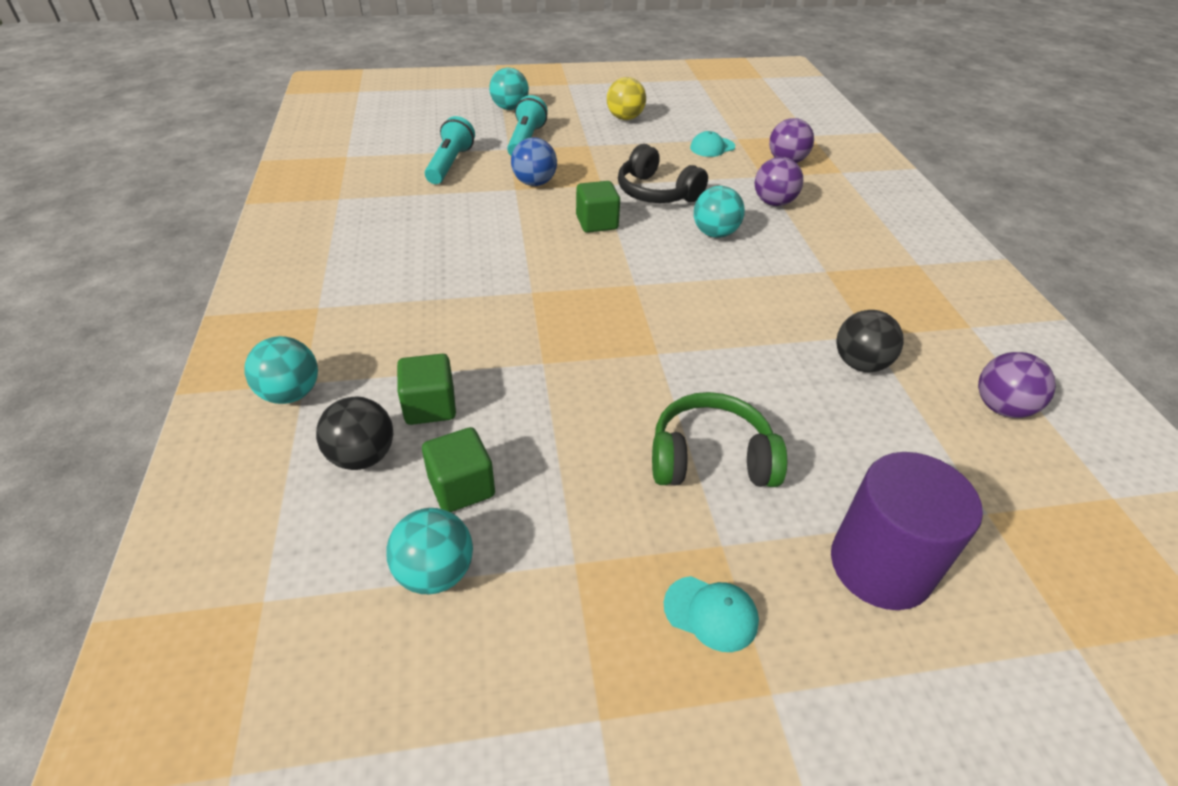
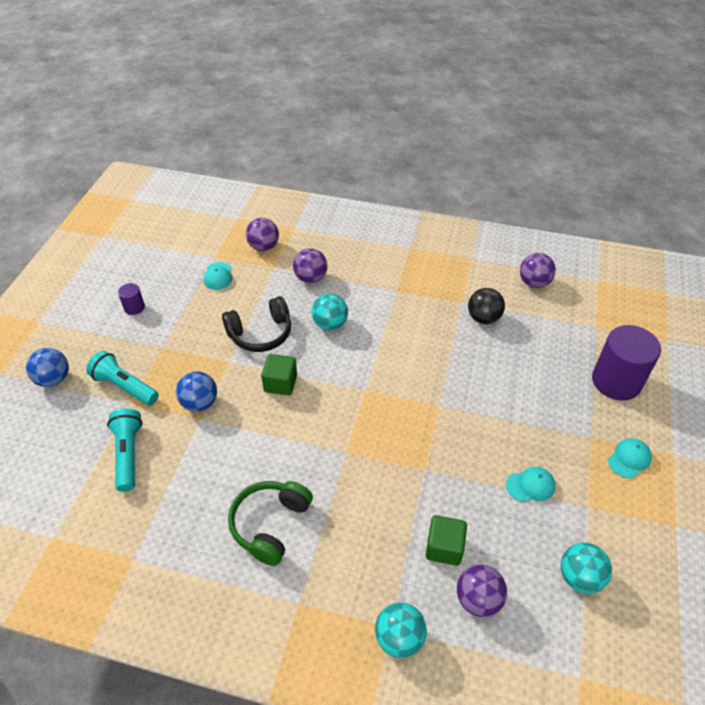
camera: 65 degrees left, 5 degrees up
black ball [316,397,394,470] -> purple ball [457,565,507,617]
green cube [422,427,495,512] -> none
turquoise flashlight [425,116,475,184] -> turquoise flashlight turned 45 degrees clockwise [107,408,143,492]
turquoise ball [489,67,529,110] -> blue ball [26,348,69,387]
yellow ball [607,77,646,120] -> purple cylinder [118,283,145,315]
green headphones [652,392,787,487] -> green headphones moved to [228,481,313,566]
none -> turquoise cap [506,467,555,502]

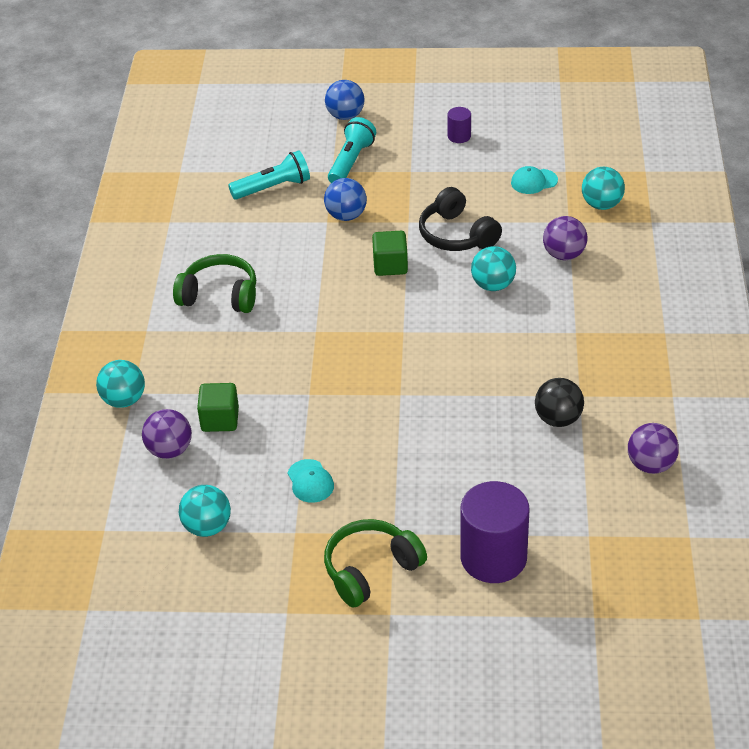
camera: 80 degrees right, 5 degrees down
purple ball [246,218,279,251] -> turquoise ball [582,167,625,210]
turquoise cap [608,438,652,478] -> green headphones [324,519,427,608]

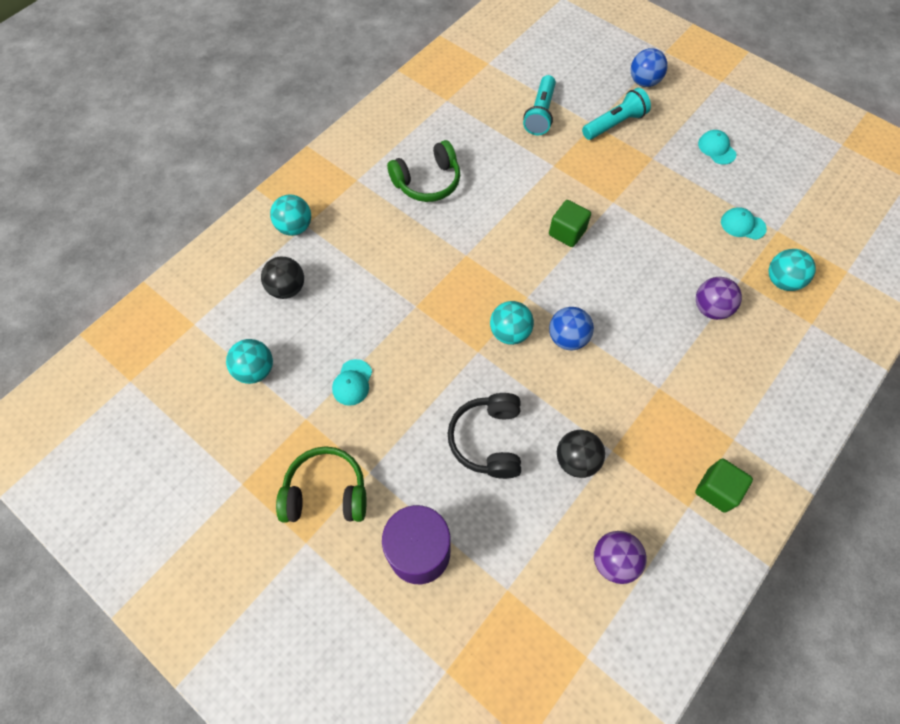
camera: 35 degrees right, 20 degrees up
purple ball [142,409,192,459] -> black ball [261,256,304,299]
green headphones [173,254,256,313] -> green headphones turned 105 degrees clockwise [387,140,460,202]
green cube [197,383,239,432] -> green cube moved to [695,459,753,513]
turquoise flashlight [228,150,310,200] -> turquoise flashlight turned 90 degrees clockwise [523,75,556,135]
blue ball [324,178,367,221] -> blue ball moved to [549,307,594,350]
black headphones [419,187,502,251] -> black headphones moved to [448,393,521,479]
purple cylinder [447,107,471,143] -> turquoise cap [698,130,736,165]
turquoise ball [471,246,516,291] -> turquoise ball moved to [490,301,534,345]

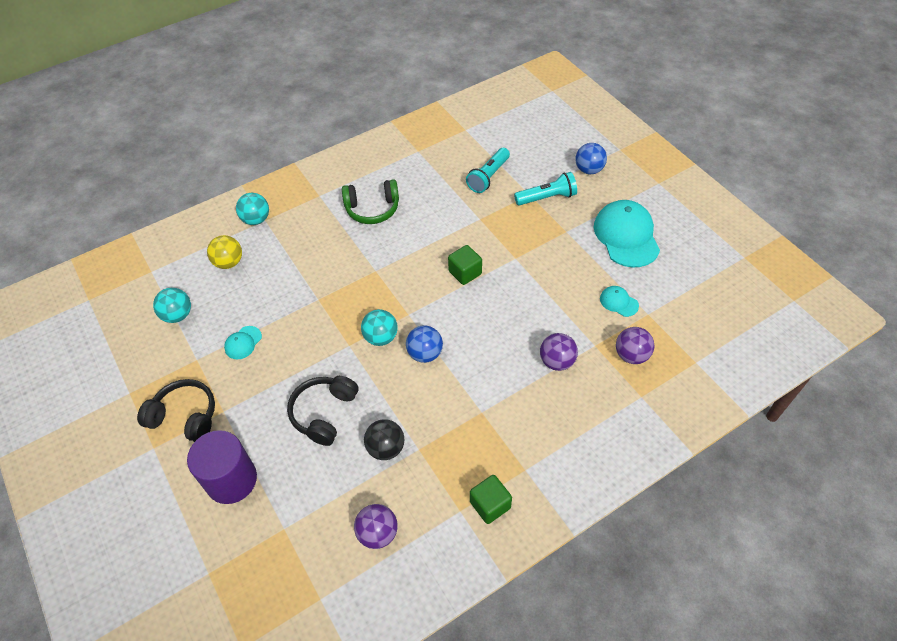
camera: 20 degrees right, 10 degrees down
black ball [261,256,304,299] -> yellow ball [207,235,242,269]
green headphones [276,446,366,522] -> black headphones [137,379,215,442]
turquoise cap [698,130,736,165] -> turquoise cap [594,200,660,268], size x2.17
turquoise ball [769,249,816,291] -> purple ball [616,327,655,364]

